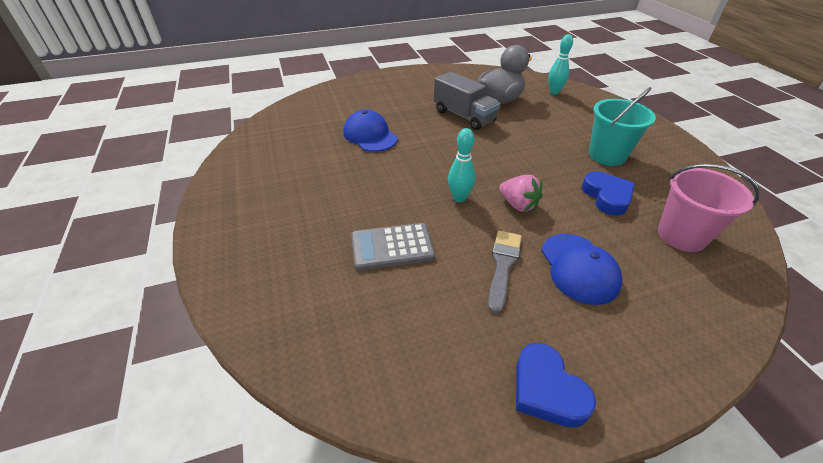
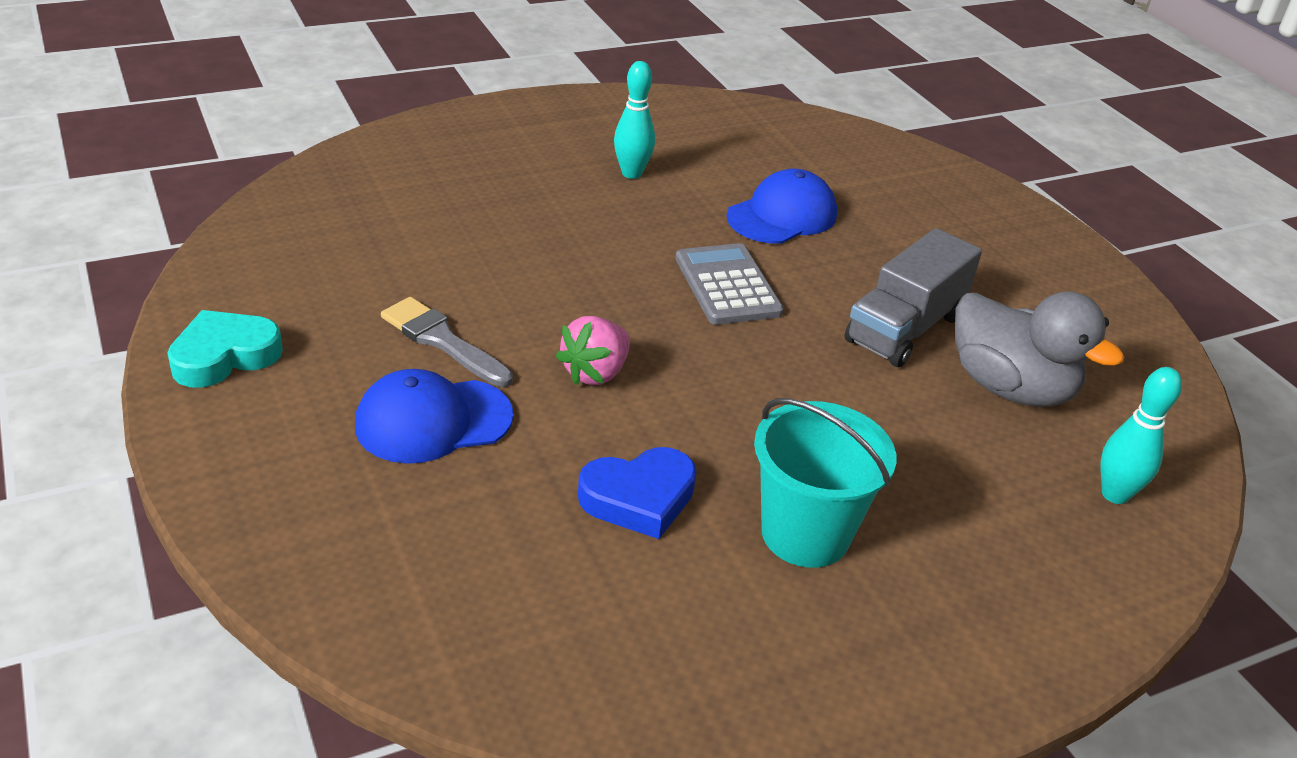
camera: 80 degrees right, 5 degrees down
grey calculator [351,223,435,270] -> grey calculator moved to [675,243,784,325]
turquoise bowling pin [448,128,475,202] -> turquoise bowling pin moved to [614,61,655,179]
grey brush [488,231,522,314] -> grey brush turned 150 degrees counterclockwise [381,297,513,387]
blue heart [516,343,596,428] -> turquoise heart [167,310,283,388]
pink bucket [658,164,760,252] -> none

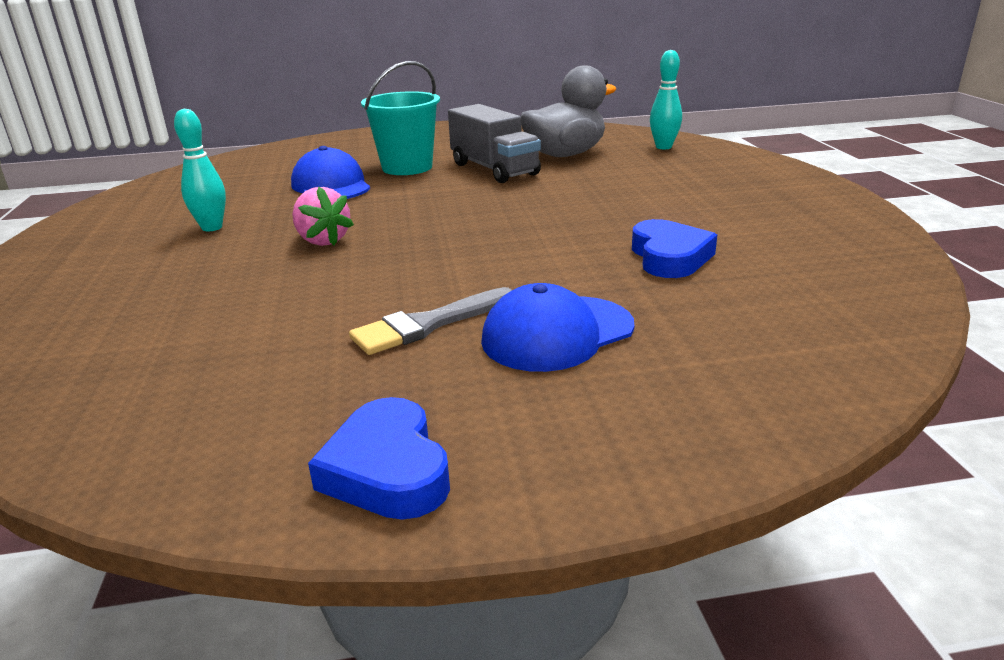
camera: 70 degrees left, 10 degrees down
turquoise heart [167,310,283,388] -> blue heart [308,397,450,520]
blue cap [355,369,513,464] -> blue cap turned 60 degrees clockwise [481,283,634,372]
pink strawberry [556,316,630,385] -> pink strawberry moved to [292,187,354,246]
grey calculator [675,243,784,325] -> none
turquoise bucket [754,398,896,568] -> turquoise bucket moved to [361,61,440,175]

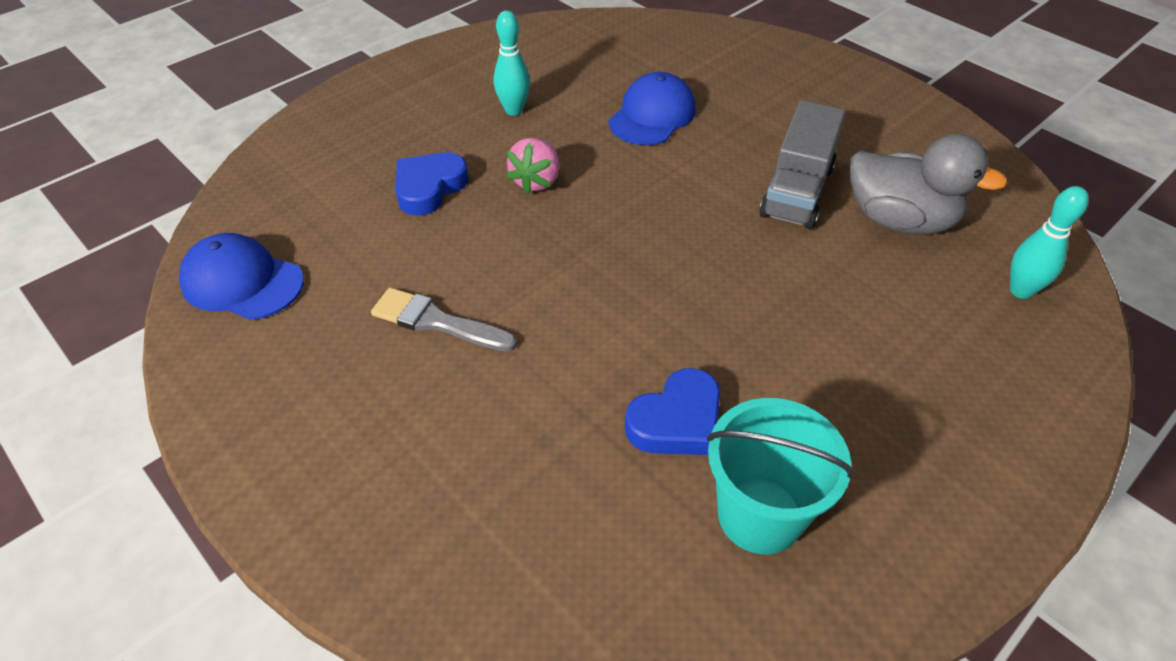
camera: 55 degrees right, 20 degrees up
blue heart [308,397,450,520] -> blue heart moved to [395,152,469,216]
turquoise bucket [361,61,440,175] -> turquoise bucket moved to [707,398,854,555]
blue cap [481,283,634,372] -> blue cap moved to [179,233,304,320]

